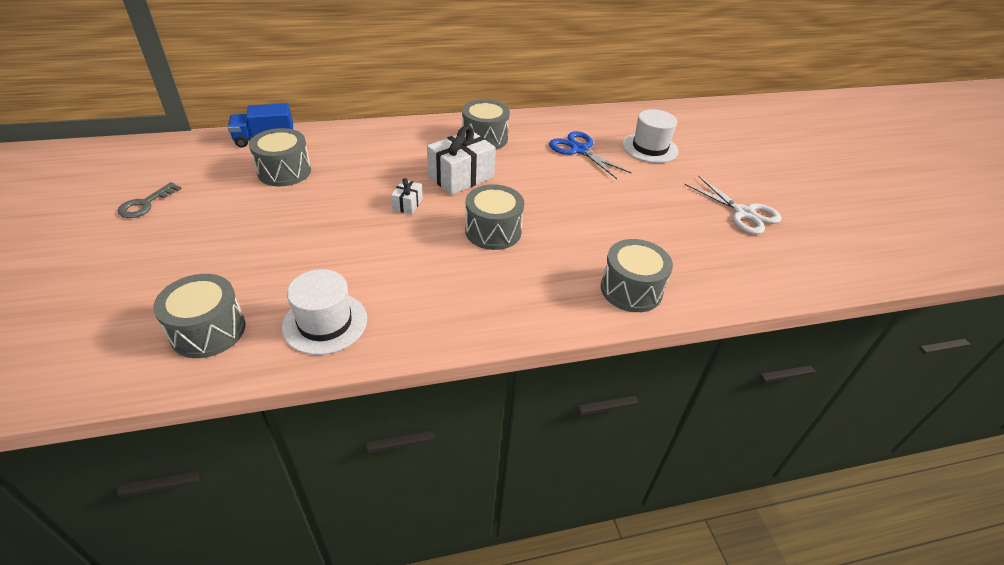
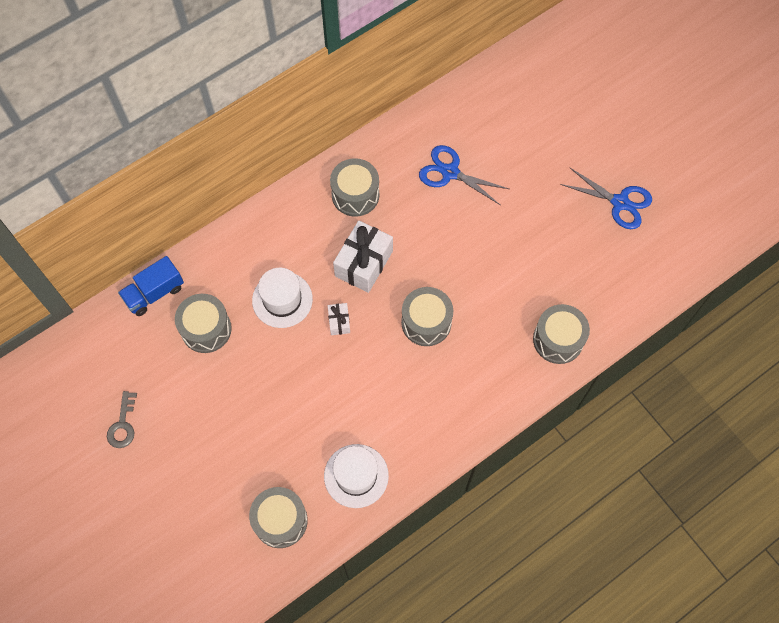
camera: 20 degrees left, 25 degrees up
white hat [622,109,678,163] -> white hat moved to [252,268,313,328]
white scissors [684,176,782,234] -> blue scissors [560,167,652,229]

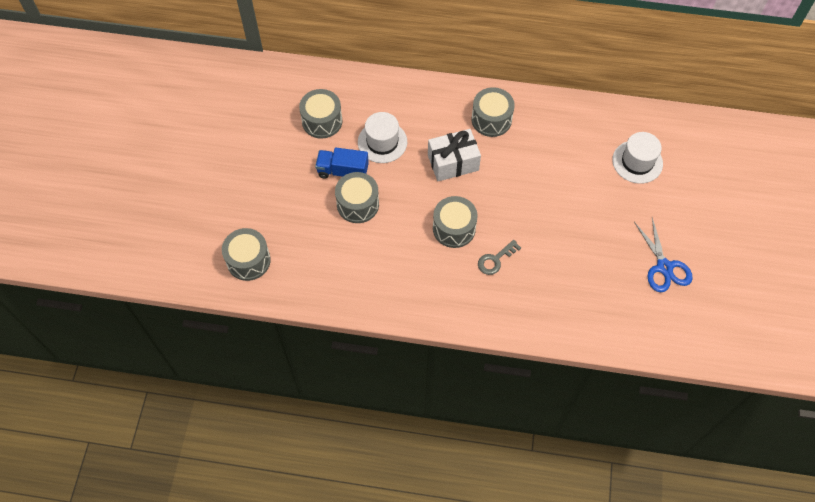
camera: 45 degrees right, 5 degrees down
grey key [107,391,137,448] -> grey key moved to [478,240,521,275]
blue truck [118,256,184,316] -> blue truck moved to [315,148,369,179]
white hat [324,444,389,508] -> white hat moved to [612,132,663,184]
white gift [328,303,350,335] -> none
blue scissors [419,145,509,205] -> none
grey drum [533,304,590,364] -> grey drum moved to [335,172,379,223]

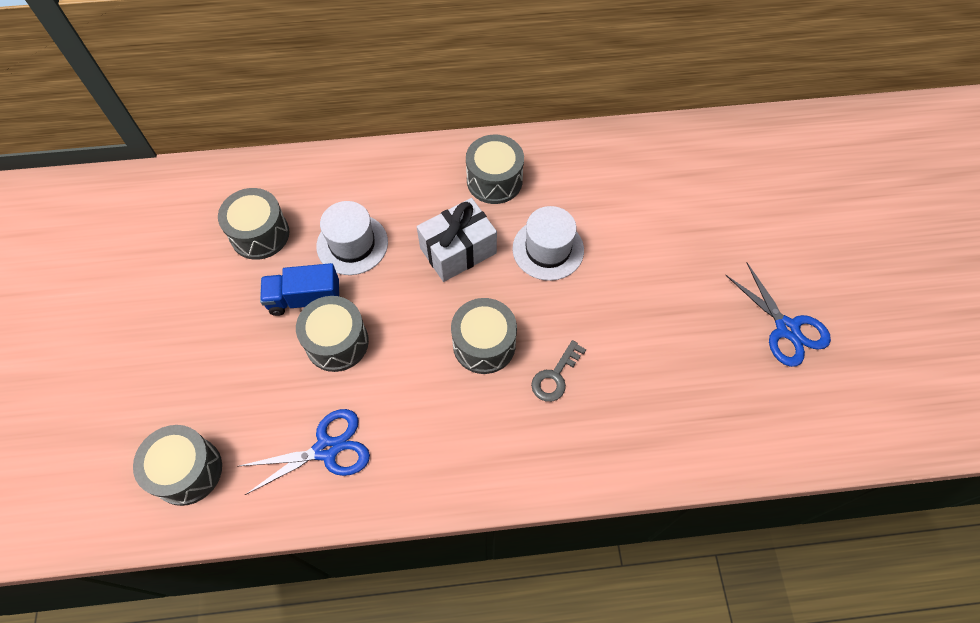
camera: 15 degrees left, 0 degrees up
white hat [612,132,663,184] -> white hat moved to [512,206,584,281]
none -> blue scissors [239,409,370,495]

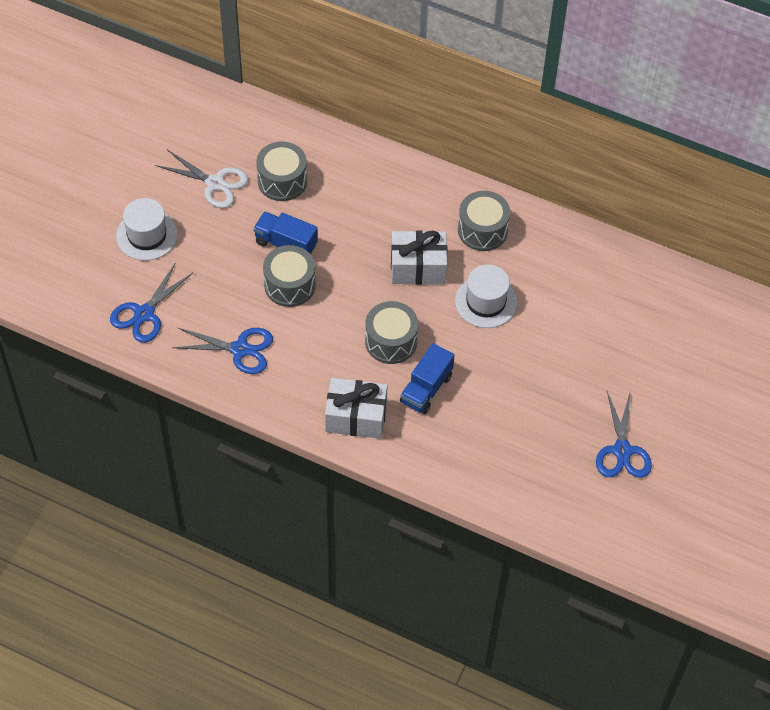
camera: 30 degrees right, 5 degrees down
grey drum [133,425,222,506] -> blue scissors [110,262,194,343]
white hat [316,201,388,275] -> white hat moved to [116,198,178,261]
grey key [531,340,586,402] -> blue truck [400,343,454,414]
none -> white scissors [156,150,248,208]
none -> white gift [325,378,388,439]

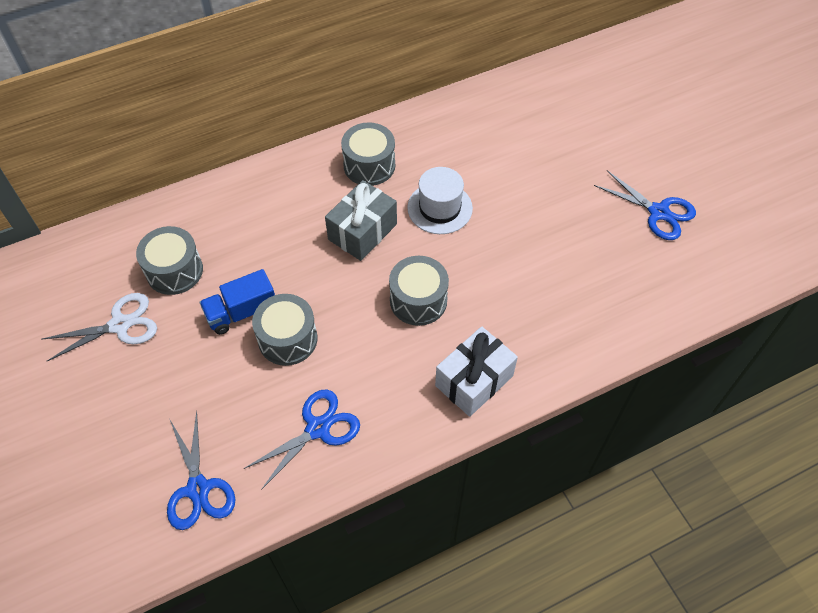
camera: 50 degrees left, 0 degrees up
white hat [116,198,178,261] -> none
white gift [391,230,447,285] -> grey gift [325,180,397,261]
blue truck [400,343,454,414] -> none

